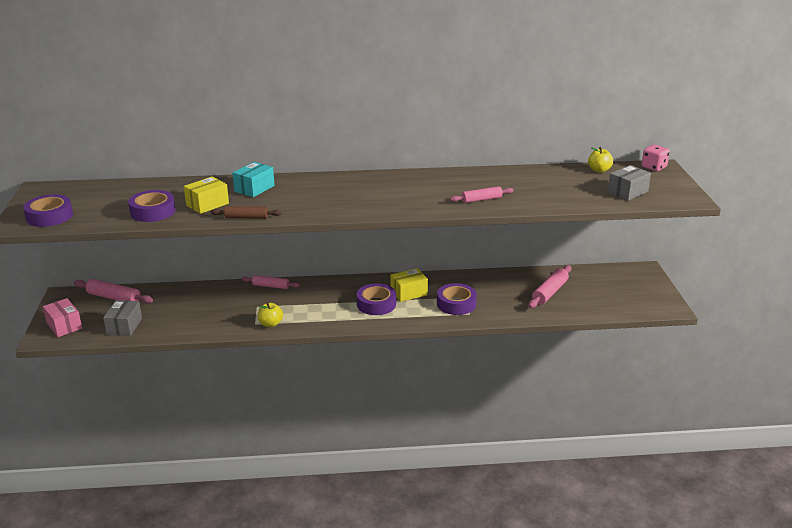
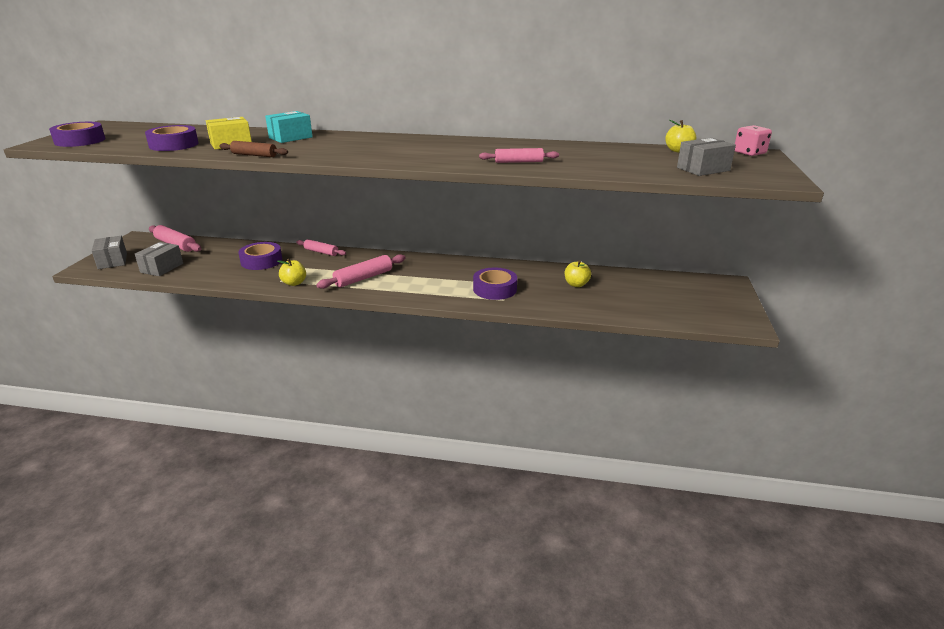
camera: 15 degrees right, 0 degrees up
pink box [43,298,82,337] -> grey box [91,236,127,269]
purple tape [357,284,396,315] -> purple tape moved to [238,242,282,270]
yellow box [391,268,428,302] -> none
pink rolling pin [528,265,571,308] -> pink rolling pin moved to [316,254,405,289]
none -> yellow apple [565,260,591,287]

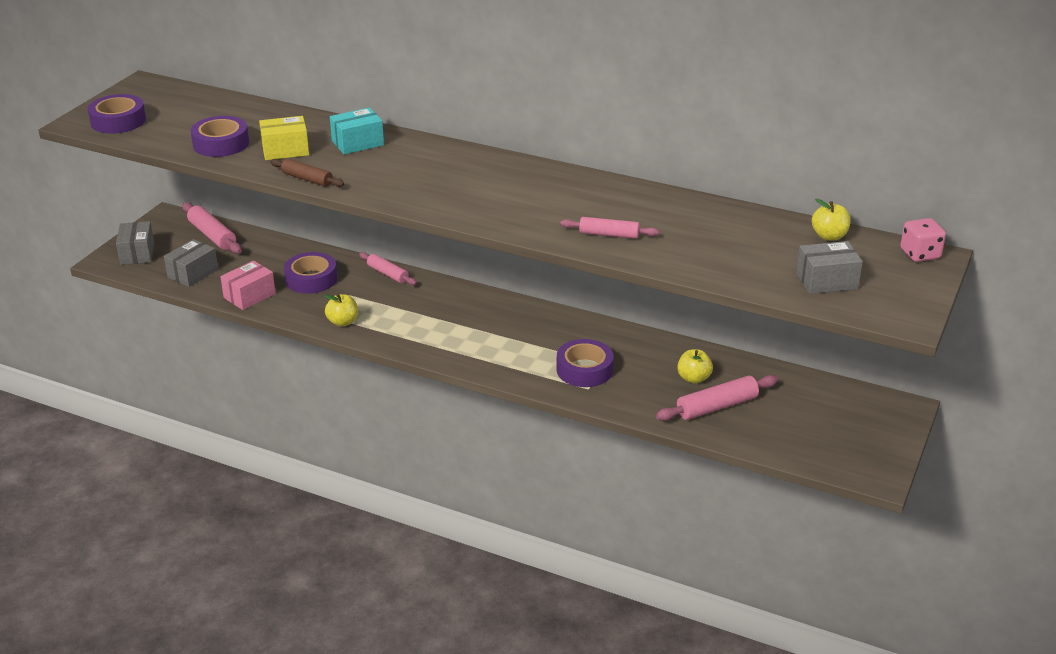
camera: 15 degrees right, 5 degrees up
pink rolling pin [316,254,405,289] -> pink rolling pin moved to [656,375,778,421]
none -> pink box [220,261,276,310]

